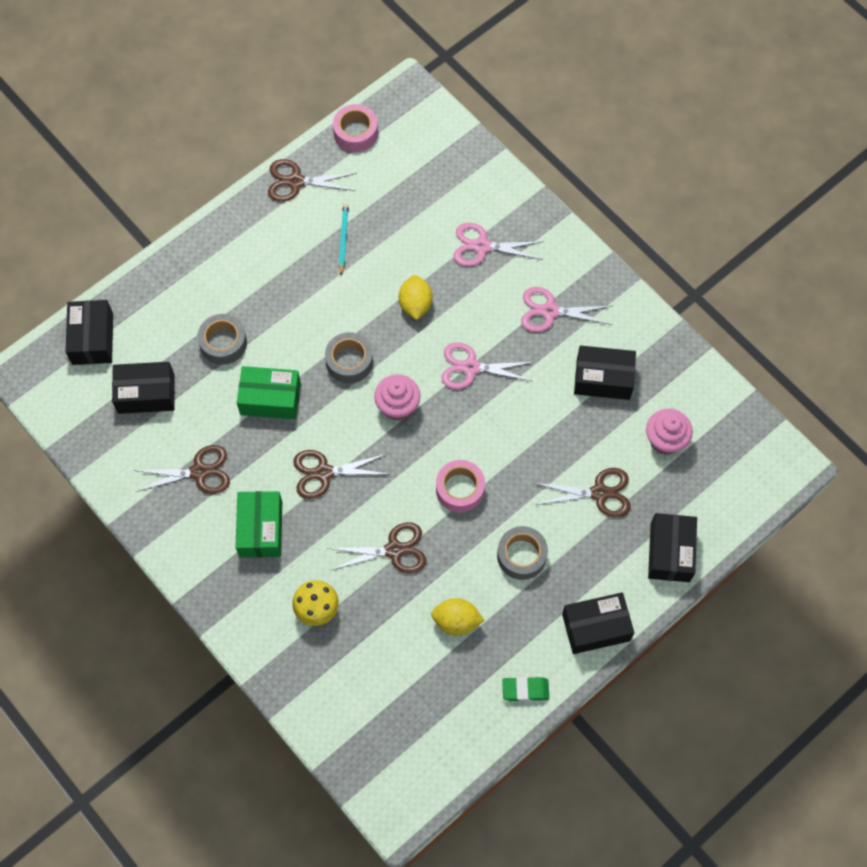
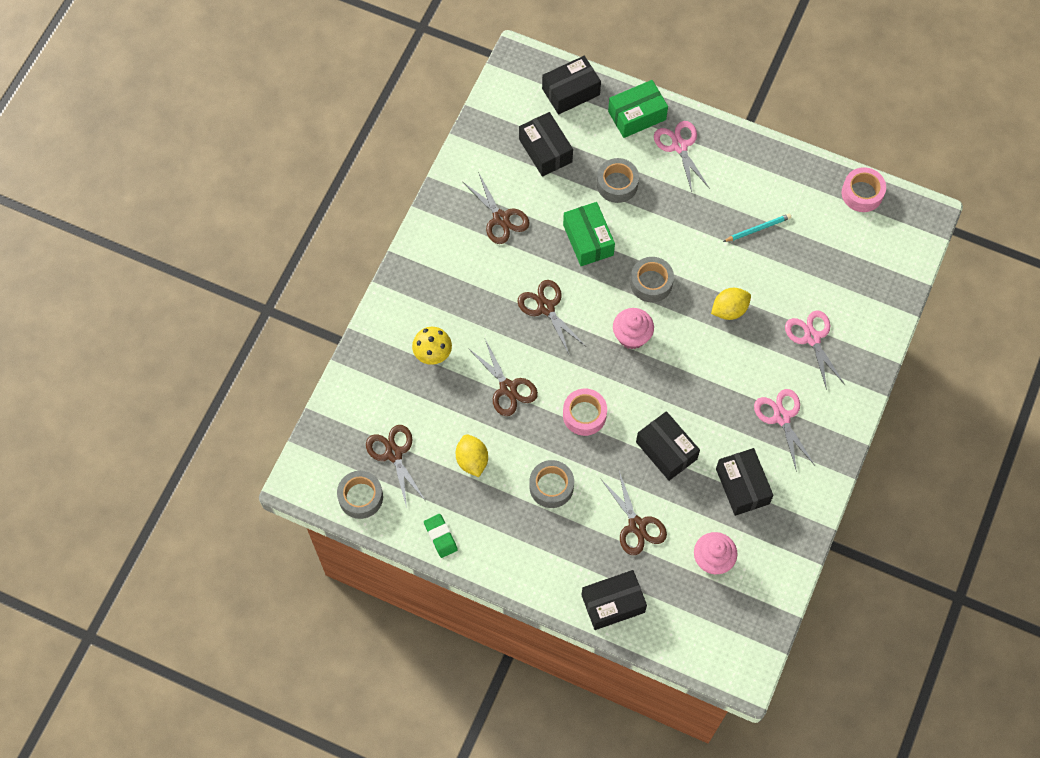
camera: 65 degrees right, 0 degrees up
green box [235,491,282,557] -> green box moved to [608,80,668,138]
brown scissors [268,159,357,202] -> brown scissors moved to [366,425,425,508]
pink scissors [441,342,534,389] -> pink scissors moved to [654,121,710,192]
black box [562,592,634,654] -> black box moved to [636,411,700,481]
none -> grey tape [337,471,383,519]

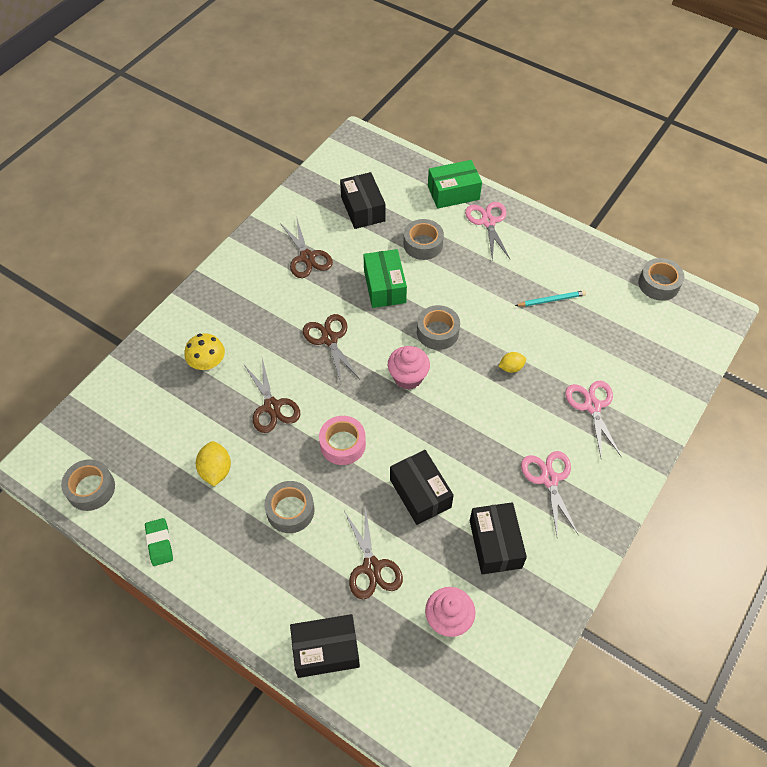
camera: 10 degrees right, 10 degrees down
brown scissors [366,425,425,508] -> none
black box [542,56,601,115] -> none
yellow lemon [711,288,751,320] -> yellow lemon [499,352,526,373], size x0.65
pink tape [842,167,886,212] -> grey tape [638,258,684,301]

